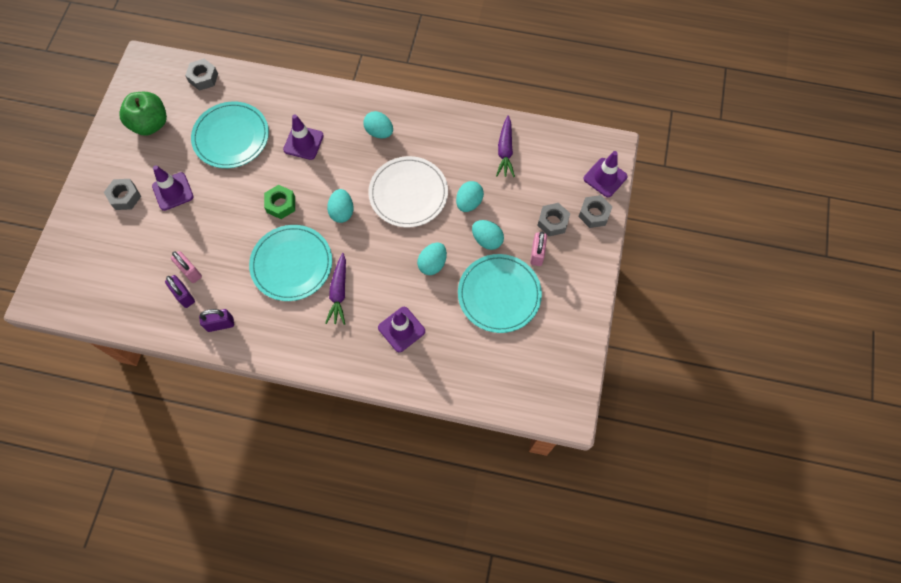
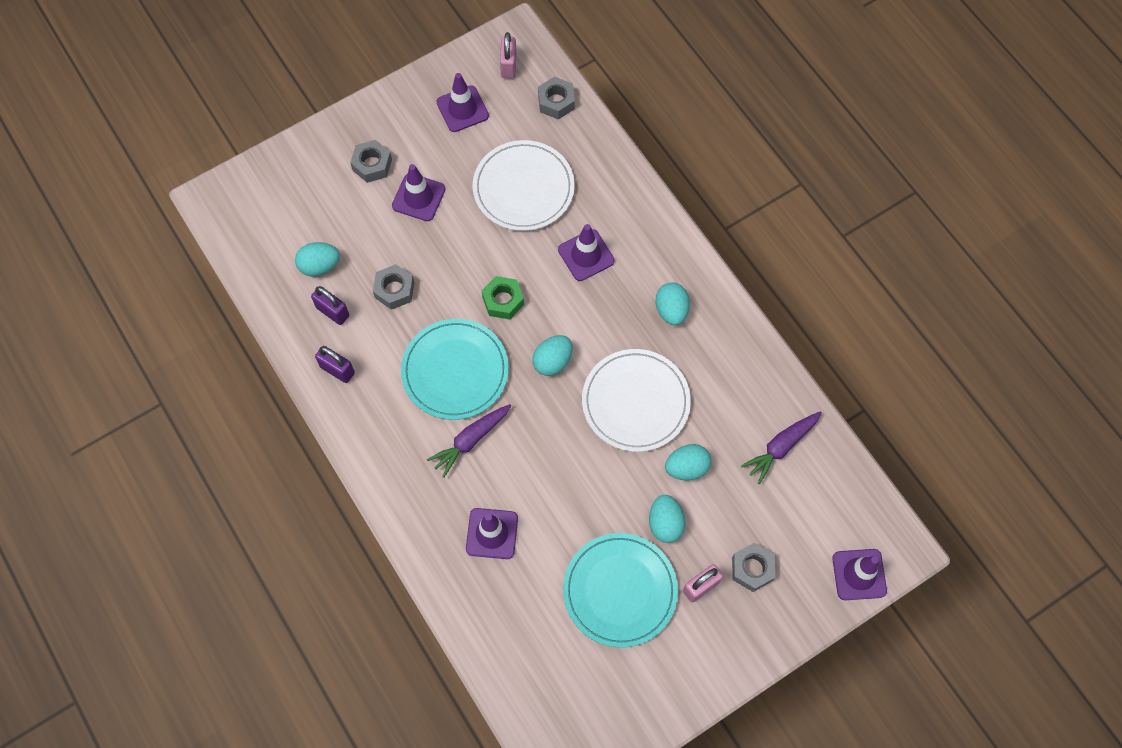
camera: 45 degrees right, 0 degrees up
green apple [119,92,167,136] -> purple traffic cone [436,73,489,132]
purple padlock [165,275,195,308] -> purple padlock turned 60 degrees counterclockwise [311,286,349,325]
pink padlock [171,251,202,283] -> pink padlock moved to [500,32,517,78]
turquoise plate [191,101,269,168] -> white plate [473,140,575,231]
turquoise egg [417,243,447,275] -> turquoise egg moved to [295,242,340,276]
grey nut [578,195,613,228] -> grey nut moved to [373,264,414,310]

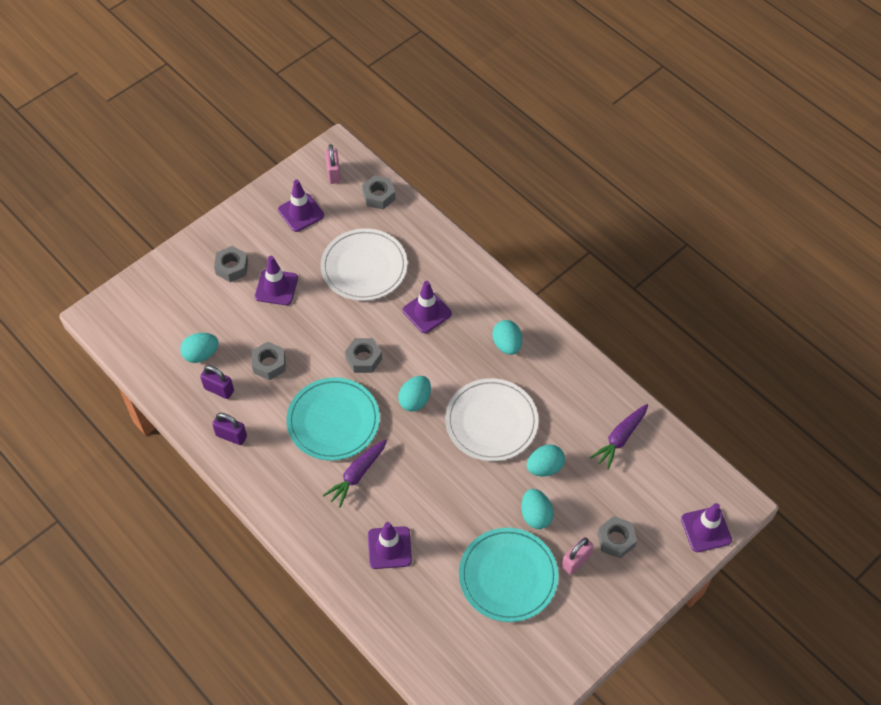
camera: 10 degrees left, 10 degrees down
green nut [482,276,524,320] -> grey nut [345,338,382,373]

